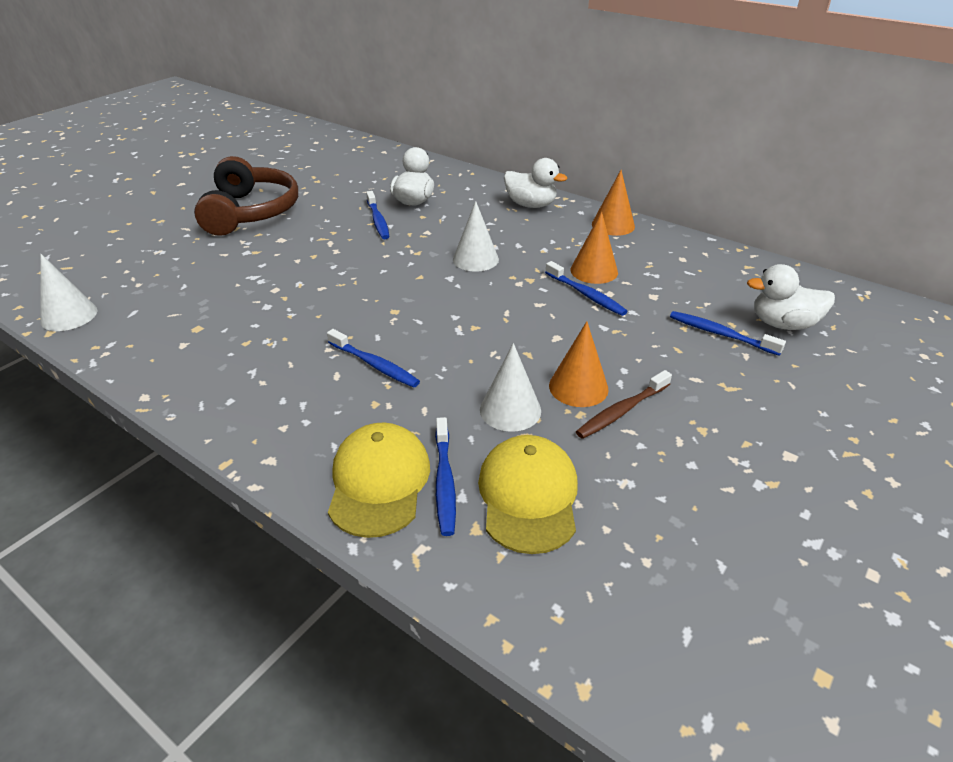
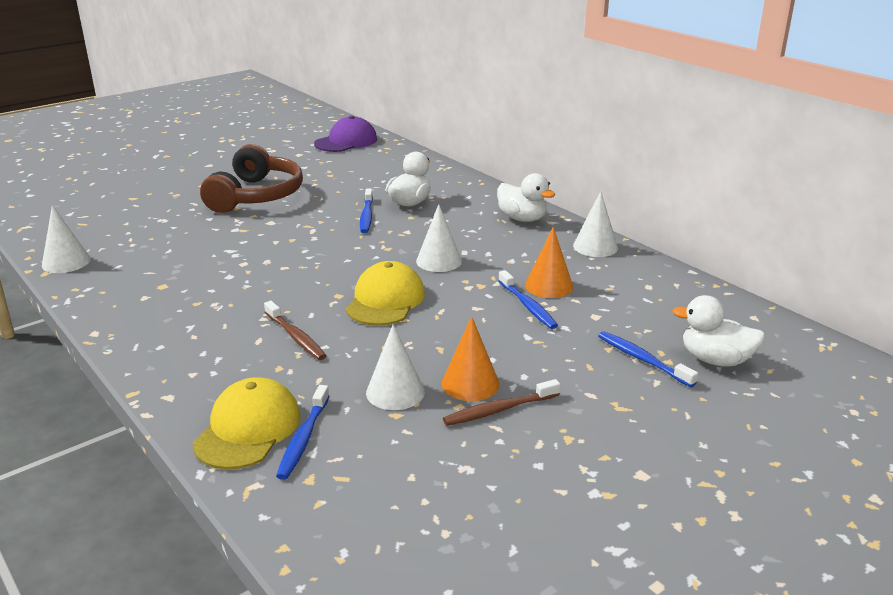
camera: 15 degrees right, 10 degrees down
blue toothbrush [327,329,420,388] -> brown toothbrush [264,301,327,360]
yellow cap [478,435,578,554] -> yellow cap moved to [346,261,425,326]
orange cone [592,170,635,236] -> white cone [573,191,618,257]
none -> purple cap [314,116,377,152]

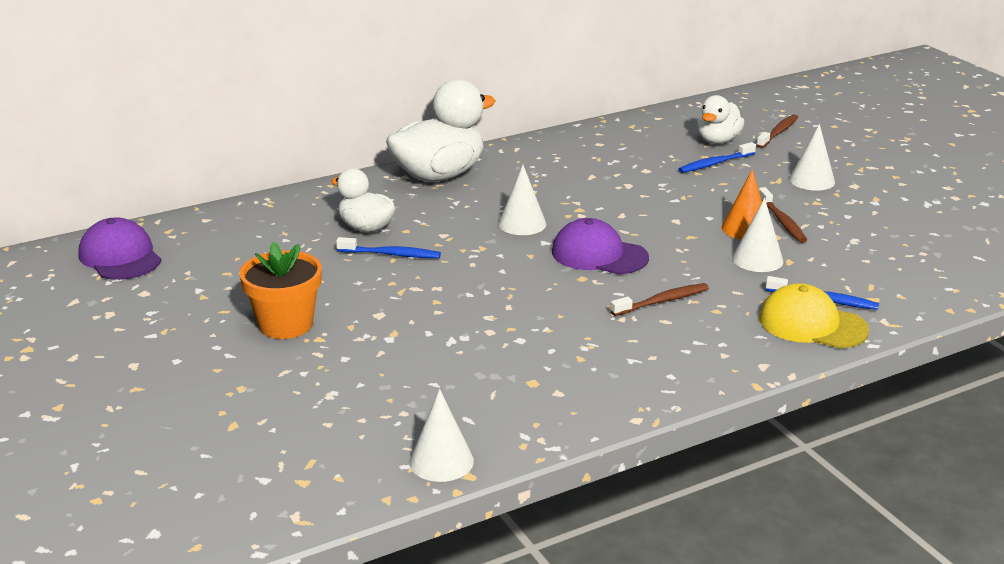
camera: 80 degrees left, 0 degrees up
brown headphones [200,144,303,213] -> orange flower pot [239,242,322,339]
yellow cap [346,261,425,326] -> purple cap [552,218,649,274]
white duck [497,173,556,222] -> white duck [386,79,495,182], size x1.72
blue toothbrush [498,270,558,329] -> none
orange cone [525,227,573,298] -> none
white cone [573,191,618,257] -> white cone moved to [789,124,835,191]
none -> brown toothbrush [756,115,799,148]

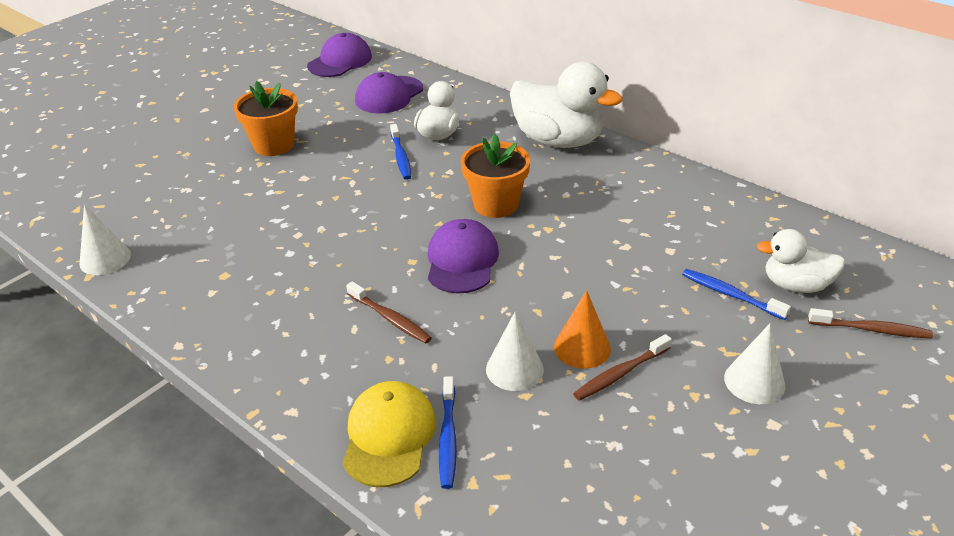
camera: 70 degrees right, 10 degrees up
white cone [498,165,546,235] -> orange flower pot [461,134,530,218]
none -> purple cap [355,72,423,113]

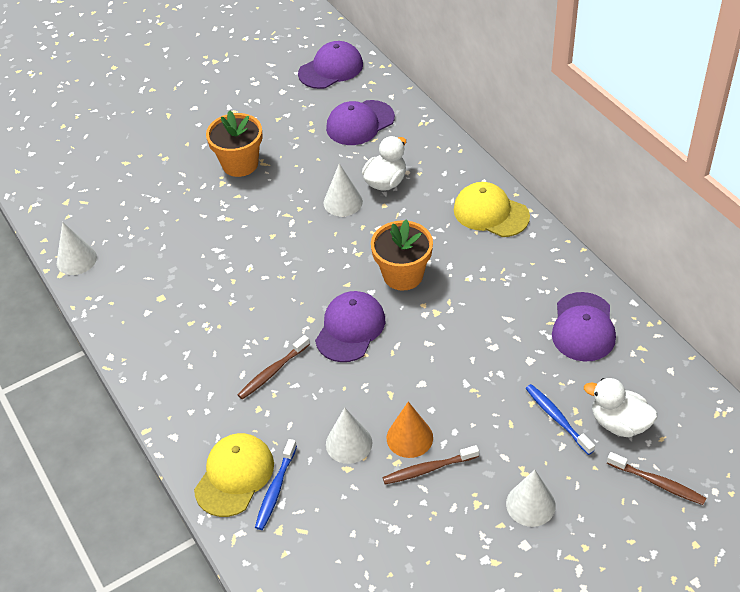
camera: 20 degrees right, 10 degrees up
brown toothbrush [346,281,432,344] -> brown toothbrush turned 75 degrees clockwise [237,335,310,400]
blue toothbrush [390,124,411,180] -> white cone [324,163,363,216]
white duck [510,62,623,148] -> yellow cap [454,182,530,237]
none -> purple cap [552,292,616,362]

